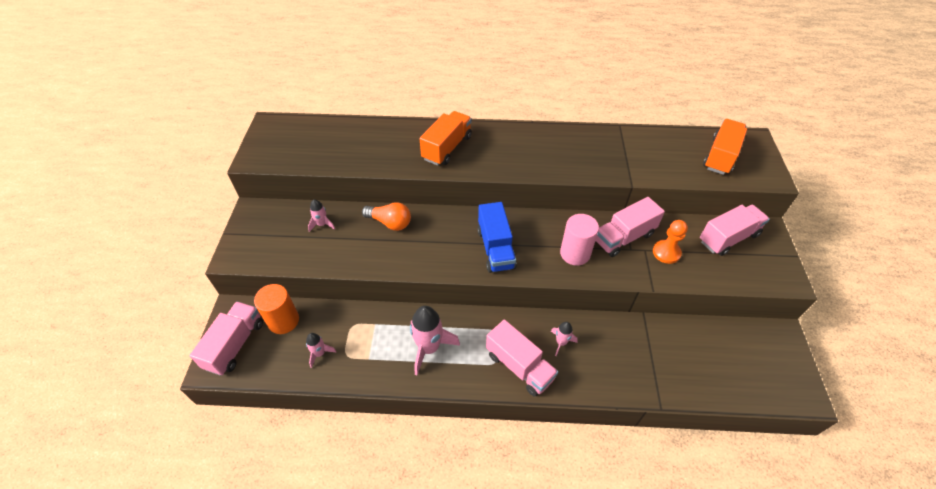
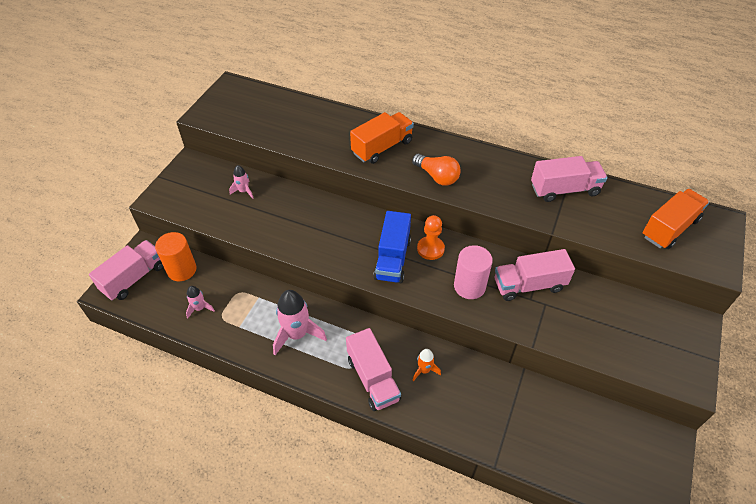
camera: 20 degrees right, 0 degrees up
orange light bulb [362,202,411,231] -> orange light bulb moved to [412,154,460,186]
pink rocket [551,322,578,356] -> orange rocket [412,349,441,381]
orange pawn [653,220,688,264] -> orange pawn moved to [417,215,445,260]
pink truck [700,205,770,256] -> pink truck moved to [531,156,608,202]

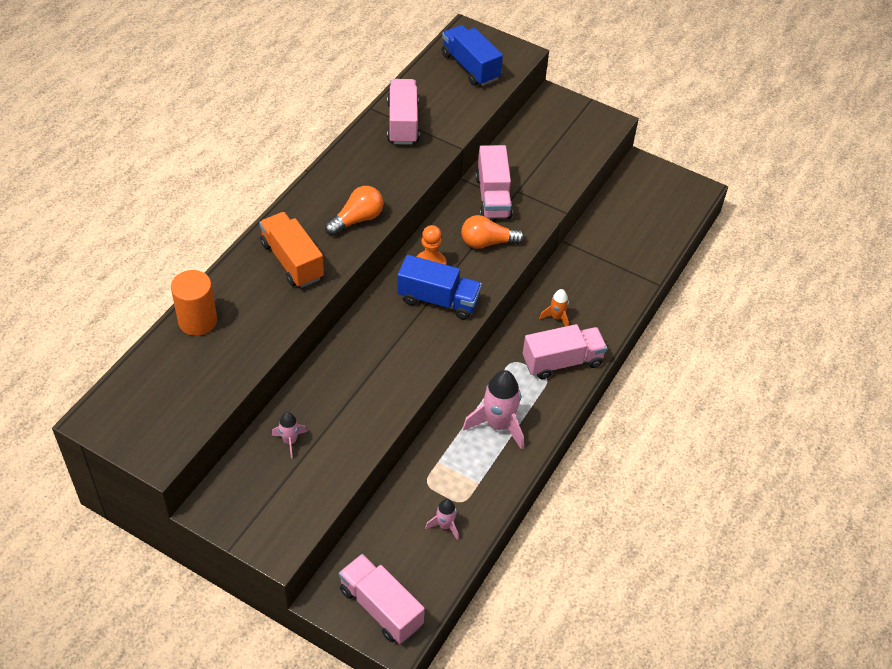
camera: 85 degrees left, 0 degrees up
orange cylinder [155,232,197,281] -> orange cylinder moved to [171,270,217,336]
pink cylinder [454,245,493,299] -> orange light bulb [461,215,525,249]
orange truck [643,189,710,249] -> blue truck [442,25,503,86]

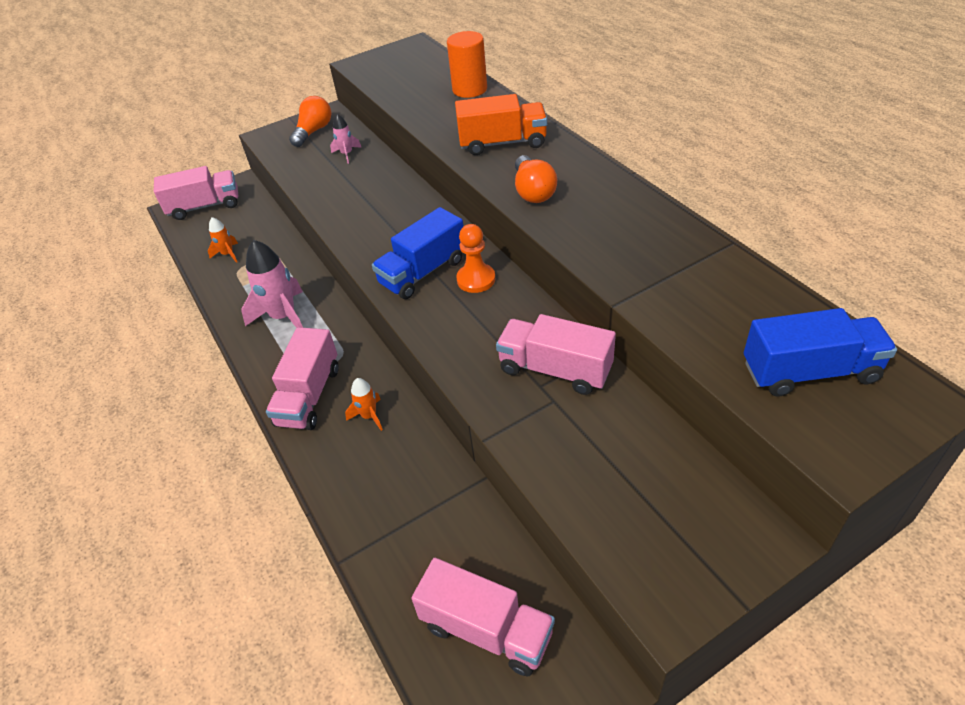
camera: 125 degrees right, 5 degrees down
pink truck [387,79,419,145] -> pink truck moved to [411,558,555,677]
pink rocket [425,499,459,540] -> orange rocket [208,217,238,263]
orange light bulb [461,215,525,249] -> orange light bulb moved to [289,96,331,147]

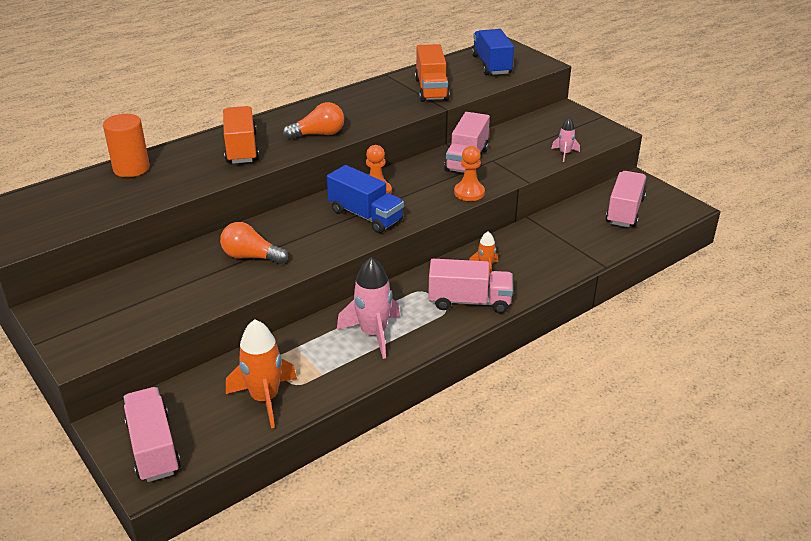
camera: 100 degrees left, 10 degrees down
orange rocket [208,217,238,263] -> orange rocket [226,319,297,428], size x1.92
orange light bulb [289,96,331,147] -> orange light bulb moved to [220,222,288,264]
pink rocket [330,114,362,164] -> pink rocket moved to [551,117,580,162]
none -> orange truck [415,44,450,102]
none -> orange pawn [454,146,485,201]

